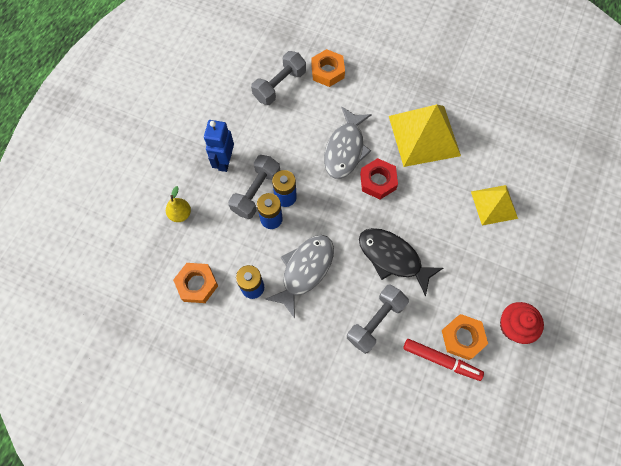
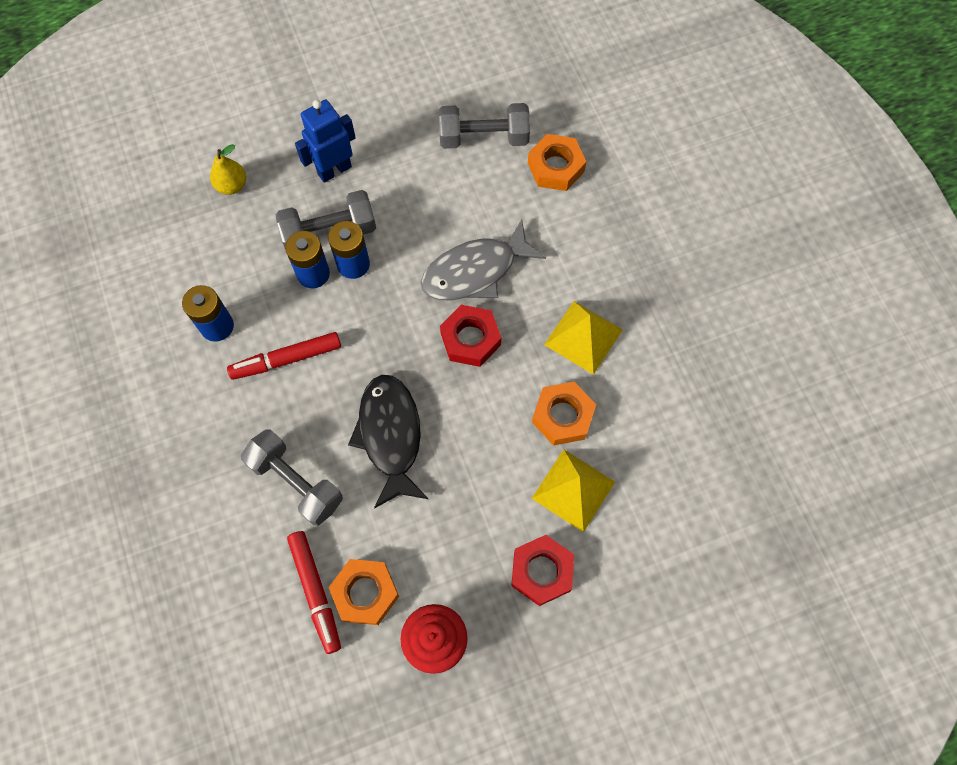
camera: 45 degrees right, 0 degrees up
orange nut [173,263,218,303] -> orange nut moved to [532,382,596,446]
grey fish [265,235,334,318] -> red marker [227,332,341,380]
grey dumbbell [347,284,409,354] -> grey dumbbell turned 45 degrees clockwise [241,429,343,526]
yellow pyramid [389,104,461,167] -> yellow pyramid [544,301,623,375], size x0.61
none -> red nut [511,535,574,606]

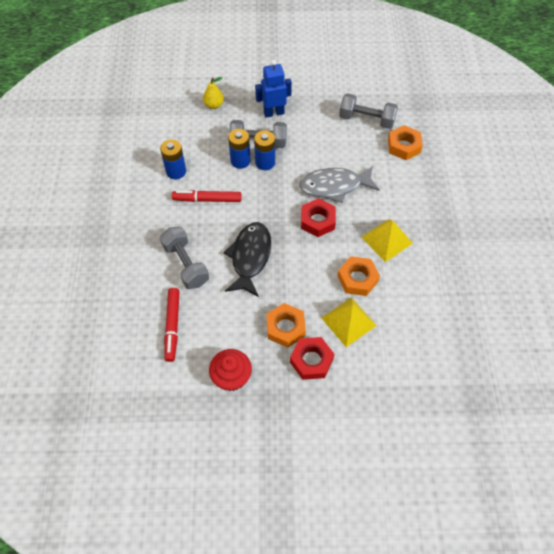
camera: 20 degrees right, 10 degrees down
orange nut [329,559,399,625] -> orange nut moved to [266,303,306,348]

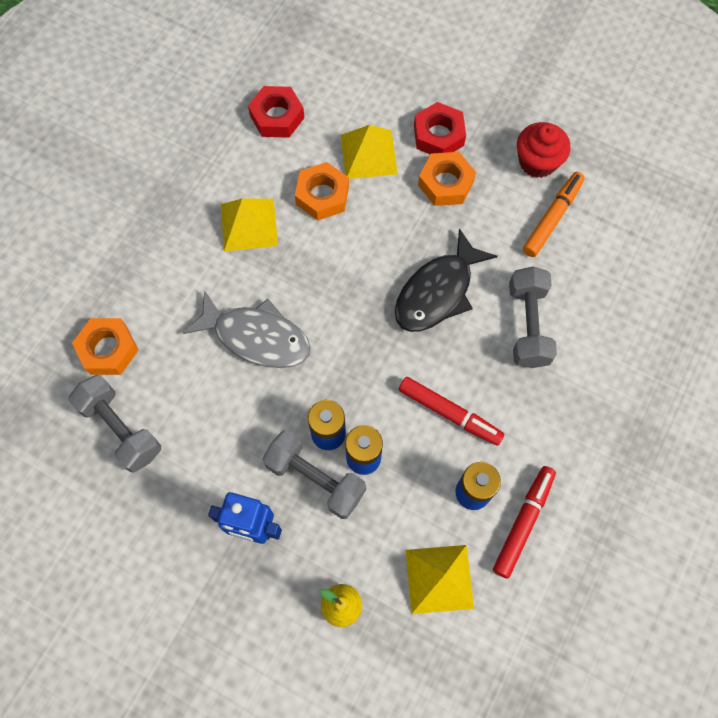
camera: 150 degrees left, 10 degrees up
red marker [164,288,180,362] -> red marker moved to [493,466,556,579]
red nut [301,198,336,237] -> red nut moved to [248,86,304,138]
none -> yellow pyramid [405,545,474,614]
none -> orange marker [523,172,585,257]

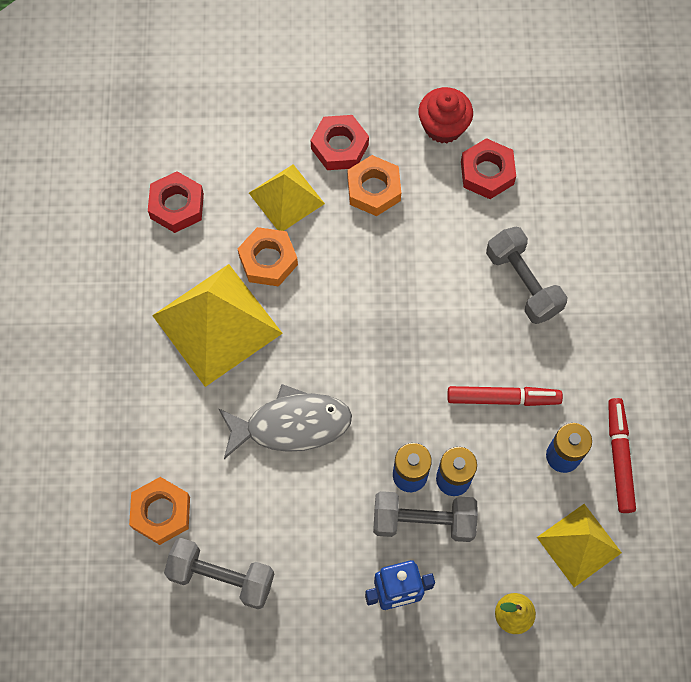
camera: 30 degrees left, 0 degrees up
yellow pyramid [221,198,278,252] -> yellow pyramid [152,264,283,387], size x1.65
black fish [395,228,498,332] -> none
orange marker [523,172,585,257] -> red nut [461,138,516,199]

